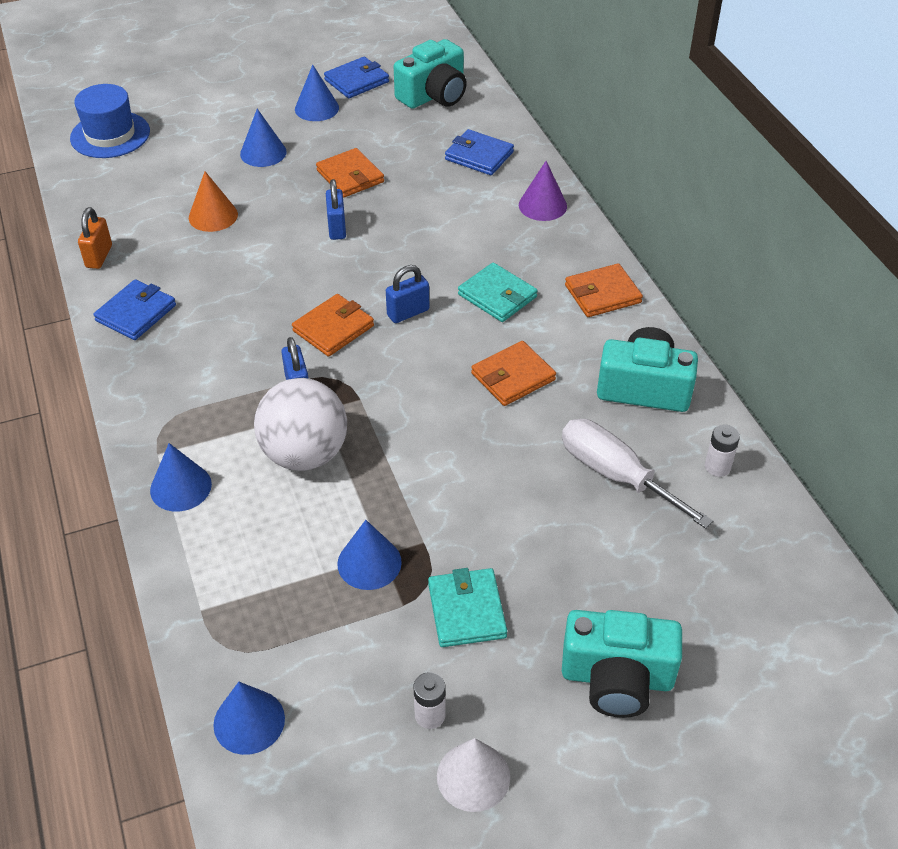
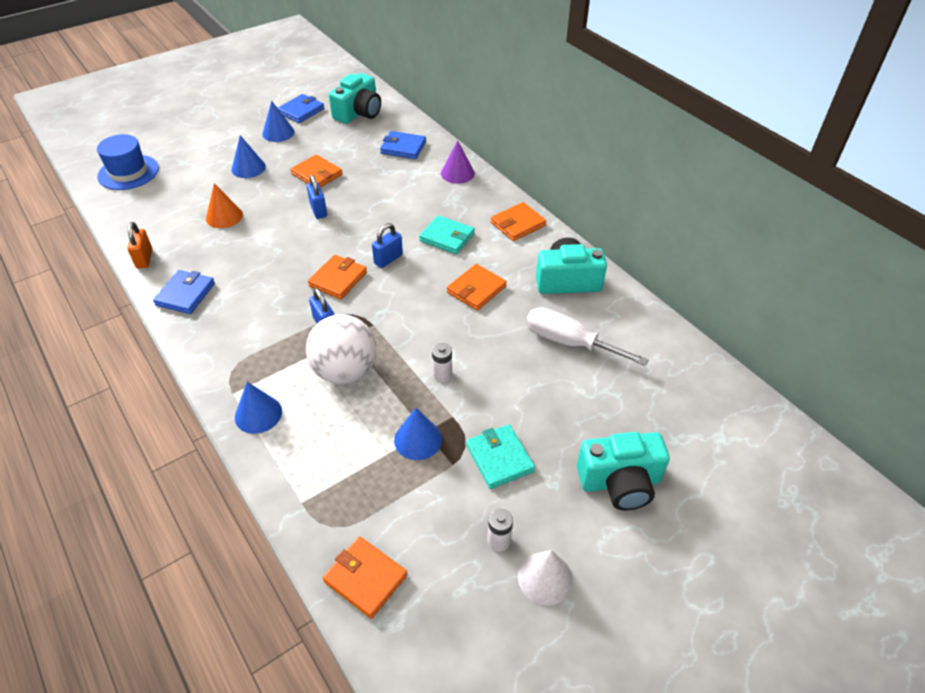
camera: 15 degrees left, 0 degrees up
blue cone [213,682,285,755] -> orange wallet [323,537,408,619]
white battery [705,425,740,477] -> white battery moved to [432,343,452,382]

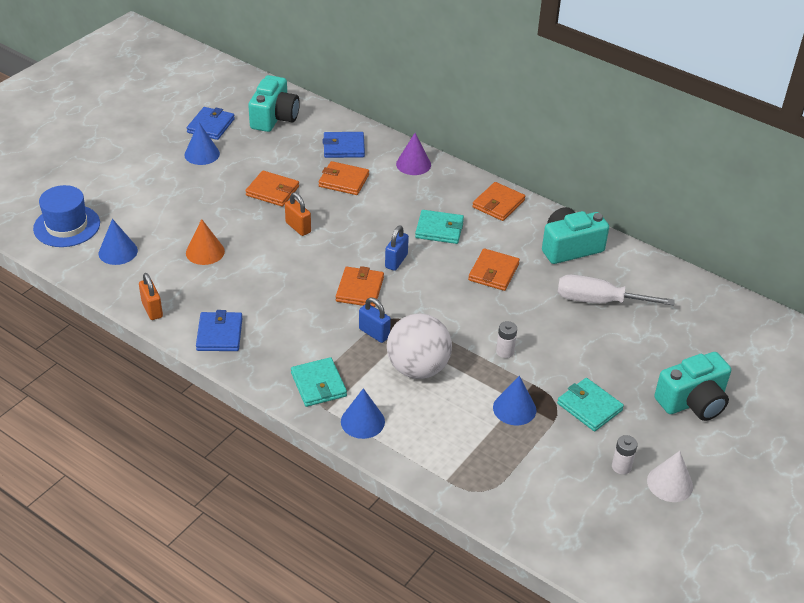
camera: 20 degrees left, 5 degrees down
blue cone [231,135,266,178] -> blue cone moved to [99,219,138,265]
blue padlock [307,175,327,219] -> orange padlock [285,192,311,236]
orange wallet [323,537,408,619] -> orange wallet moved to [319,161,369,195]
none -> turquoise wallet [291,357,347,407]

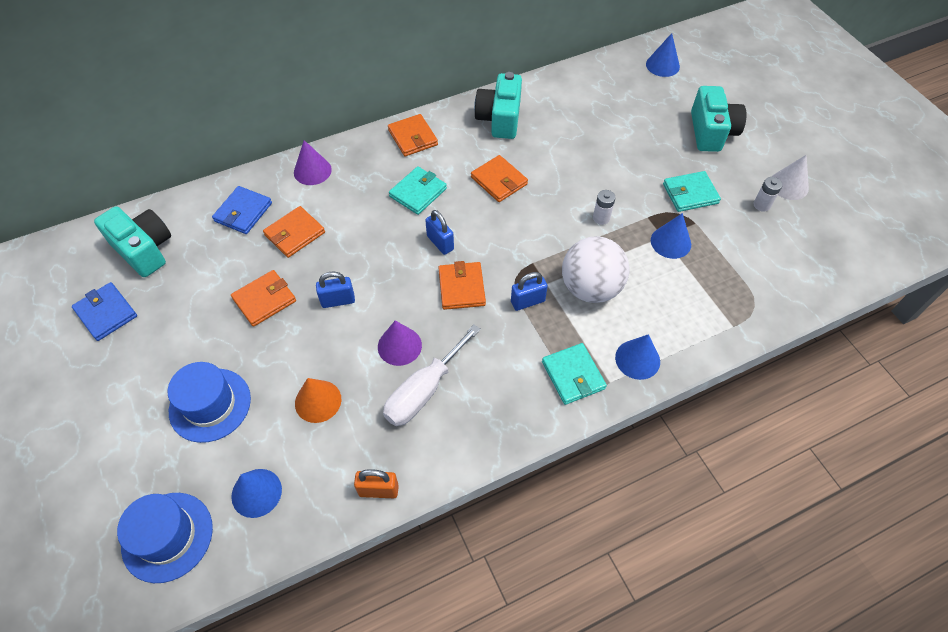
camera: 60 degrees left, 15 degrees up
blue cone [184,122,220,165] -> blue cone moved to [646,33,680,77]
blue wallet [196,310,242,351] -> none
orange padlock [285,192,311,236] -> blue padlock [316,272,355,308]
turquoise wallet [291,357,347,407] -> turquoise wallet turned 60 degrees clockwise [542,343,607,405]
orange wallet [336,266,384,307] -> orange wallet turned 45 degrees clockwise [438,261,486,310]
white screwdriver [558,274,675,306] -> white screwdriver moved to [383,325,481,426]
none -> blue hat [168,362,251,443]
none -> purple cone [378,320,422,366]

